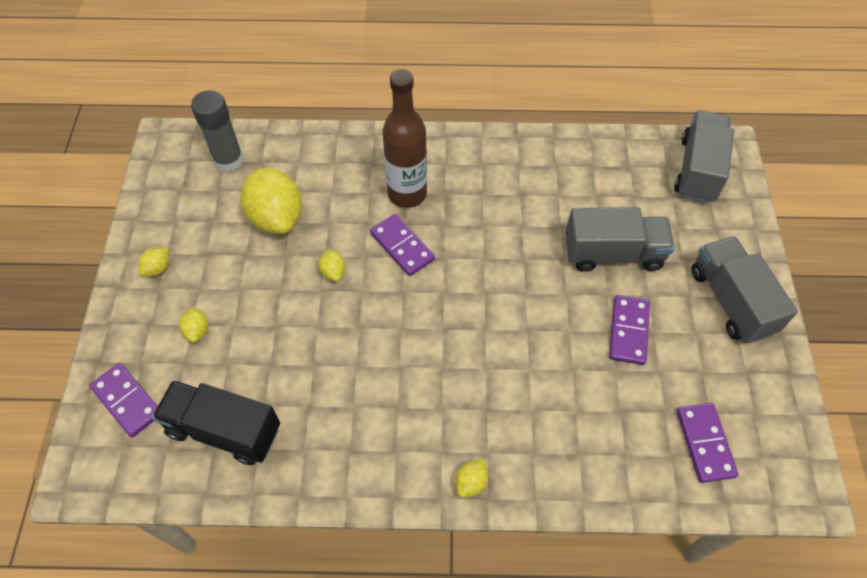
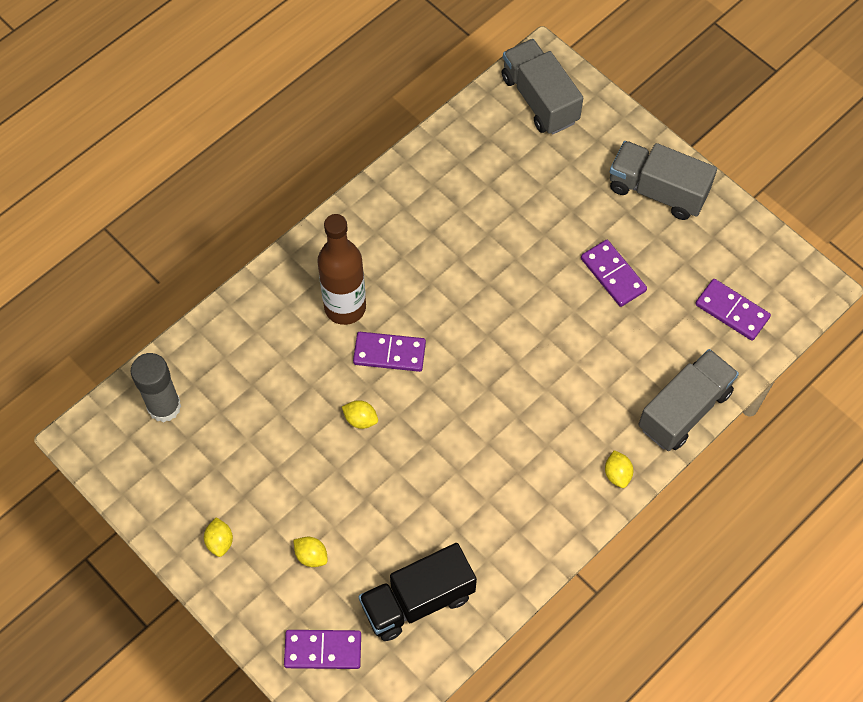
camera: 45 degrees left, 5 degrees up
yellow lemon [241,168,302,234] -> none
grey truck [565,207,675,272] -> grey truck moved to [638,349,739,451]

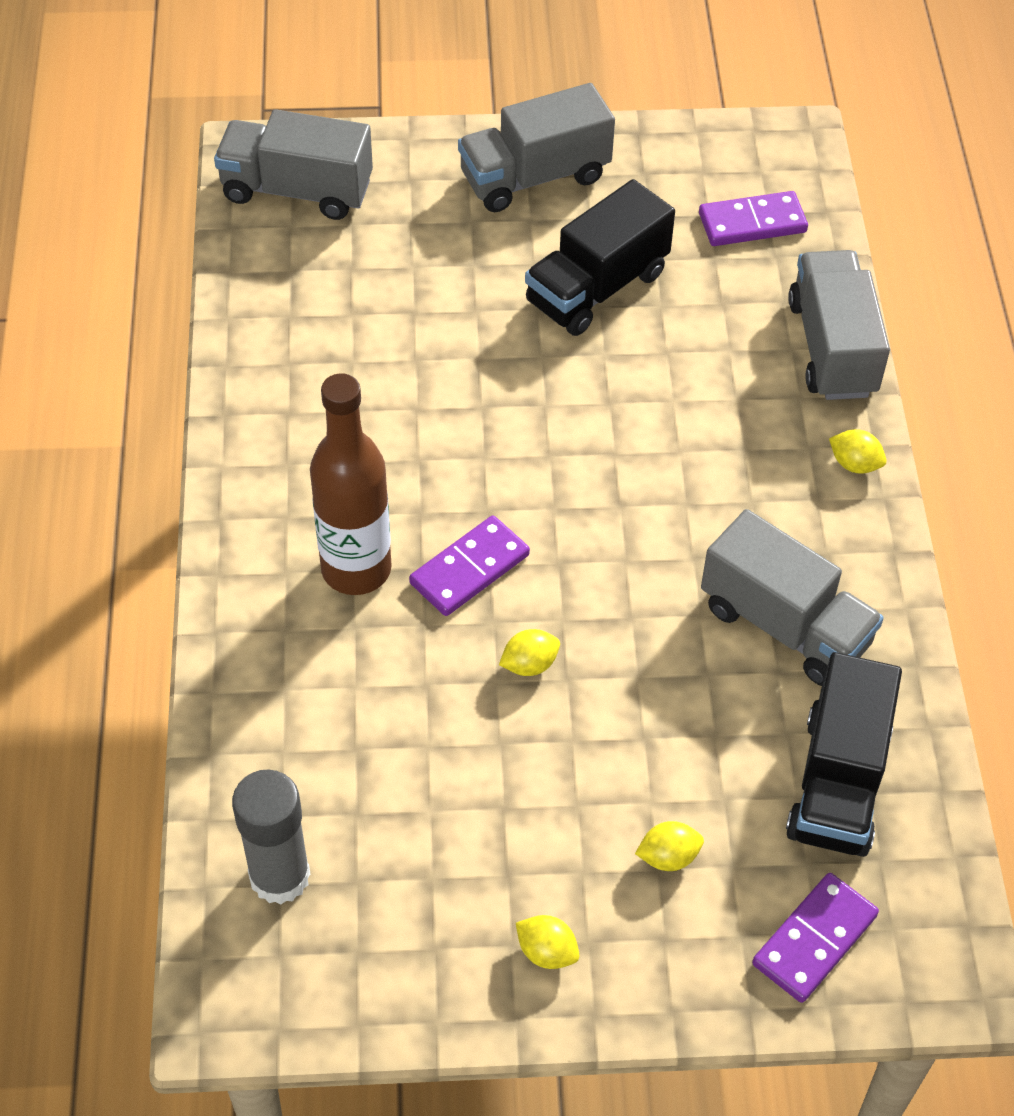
camera: 50 degrees left, 10 degrees down
purple domino [581,240,647,307] -> black truck [525,179,675,336]
none -> grey truck [701,509,884,686]

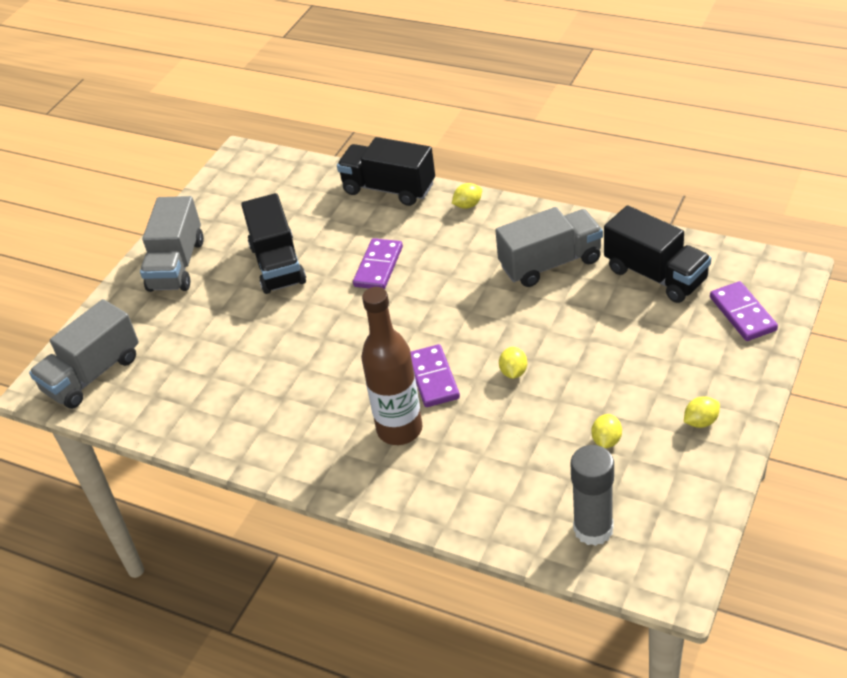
camera: 55 degrees left, 10 degrees down
yellow lemon [635,821,704,871] -> yellow lemon moved to [591,414,622,449]
purple domino [699,191,808,246] -> purple domino moved to [353,238,403,289]
grey truck [788,250,890,400] -> black truck [337,137,435,206]

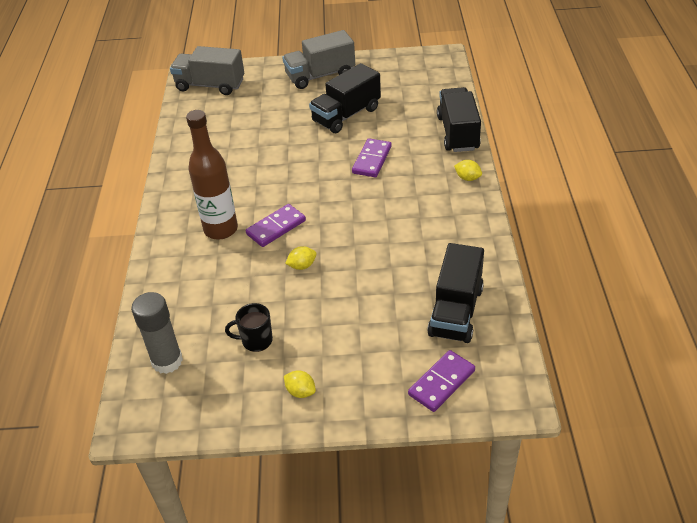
camera: 60 degrees right, 0 degrees up
purple domino [353,238,403,289] -> purple domino turned 60 degrees counterclockwise [352,138,392,177]
grey truck [495,207,603,287] -> none
yellow lemon [591,414,622,449] -> black mug [225,303,273,352]

